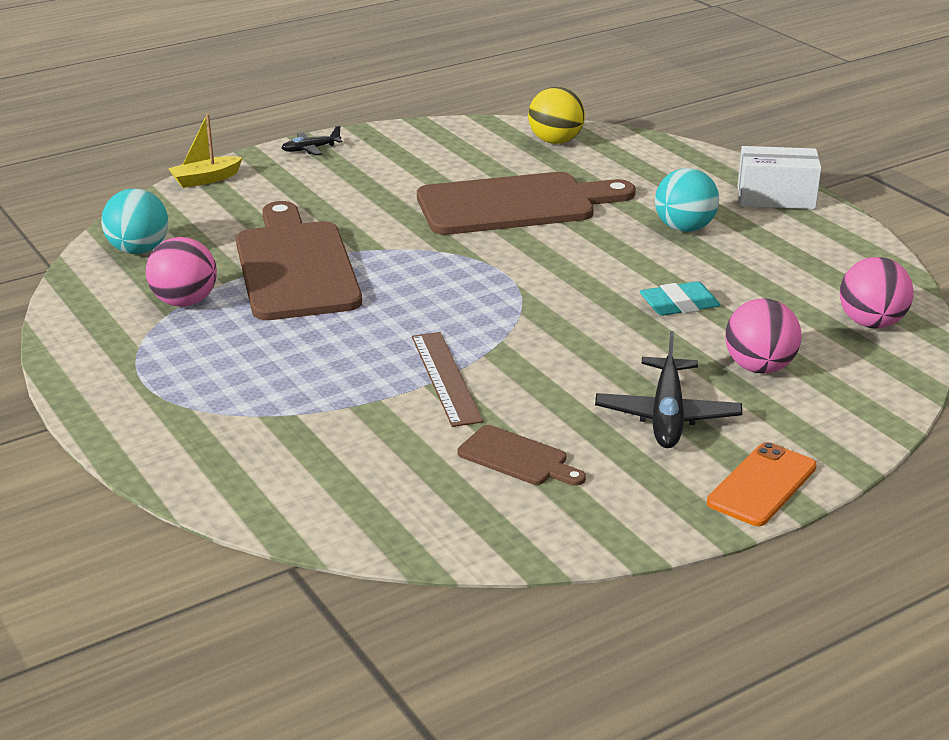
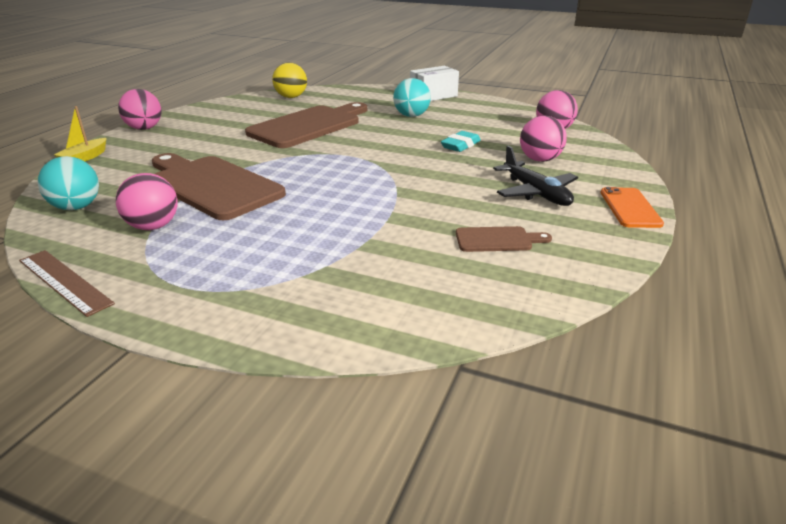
camera: 35 degrees left, 0 degrees up
black plane [281,126,343,155] -> pink ball [118,89,162,130]
brown ruler [412,332,483,427] -> brown ruler moved to [19,250,115,317]

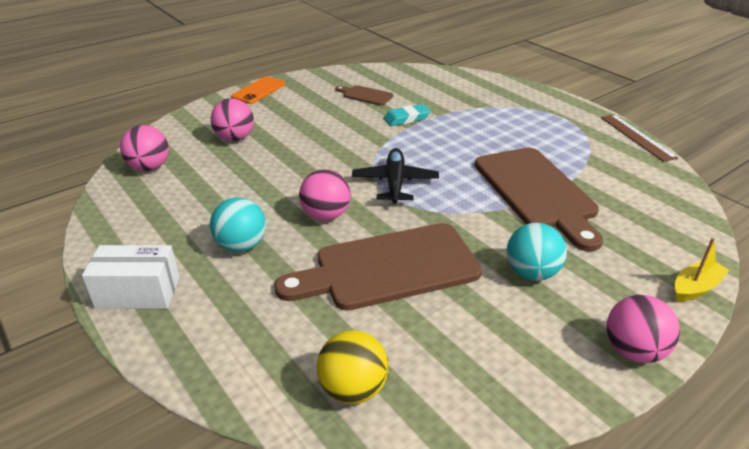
camera: 150 degrees left, 5 degrees up
turquoise ball [38,156,99,210] -> turquoise ball moved to [507,223,567,281]
pink ball [116,173,178,230] -> pink ball moved to [299,169,351,221]
turquoise eraser [441,131,481,152] -> turquoise eraser moved to [384,104,430,126]
black plane [493,146,578,206] -> black plane moved to [352,148,439,204]

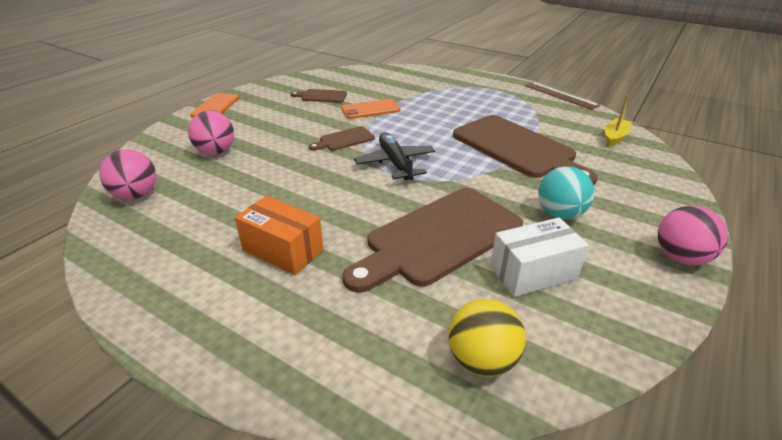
camera: 20 degrees left, 0 degrees up
white box [82,245,180,309] -> white box moved to [490,218,589,297]
turquoise ball [210,198,266,252] -> orange box [235,196,324,275]
pink ball [299,169,351,221] -> none
turquoise eraser [384,104,430,126] -> orange phone [341,99,401,119]
yellow boat [674,238,730,301] -> yellow boat moved to [605,95,632,147]
none -> brown cutting board [309,126,375,151]

